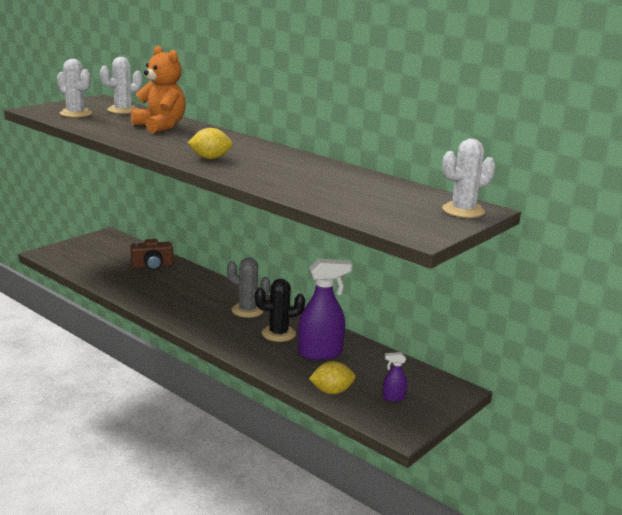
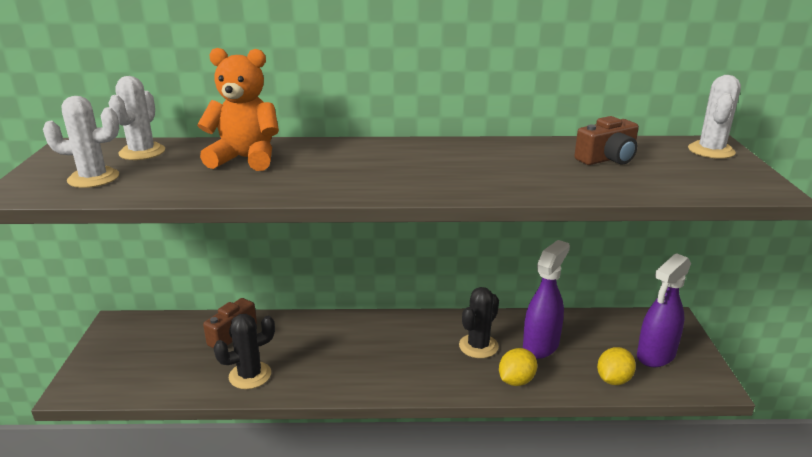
camera: 40 degrees left, 5 degrees up
yellow lemon [188,128,233,159] -> yellow lemon moved to [499,348,537,386]
grey cactus [227,258,271,318] -> none
purple spray bottle [382,352,407,402] -> purple spray bottle [637,253,691,367], size x2.15
none -> black cactus [214,314,275,389]
none -> brown camera [574,116,639,165]

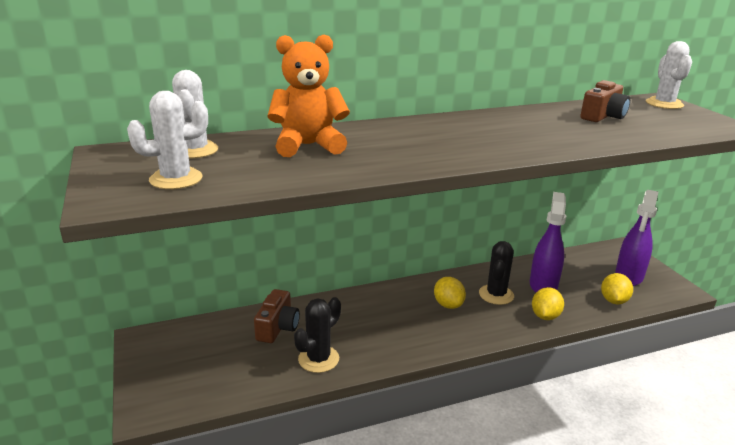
camera: 20 degrees left, 0 degrees up
none -> yellow lemon [434,277,466,309]

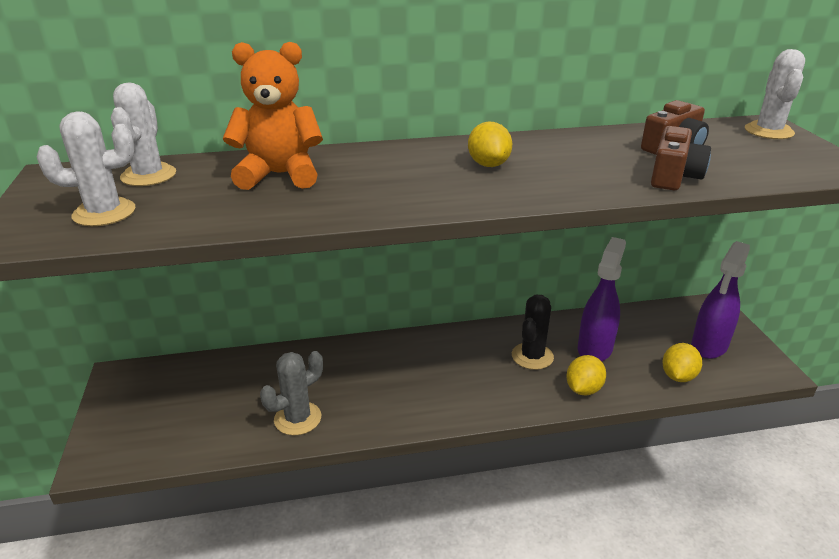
camera: 10 degrees right, 5 degrees up
brown camera [254,289,300,343] -> brown camera moved to [651,126,711,190]
black cactus [294,297,341,373] -> grey cactus [260,351,323,435]
yellow lemon [434,277,466,309] -> yellow lemon moved to [468,122,512,167]

